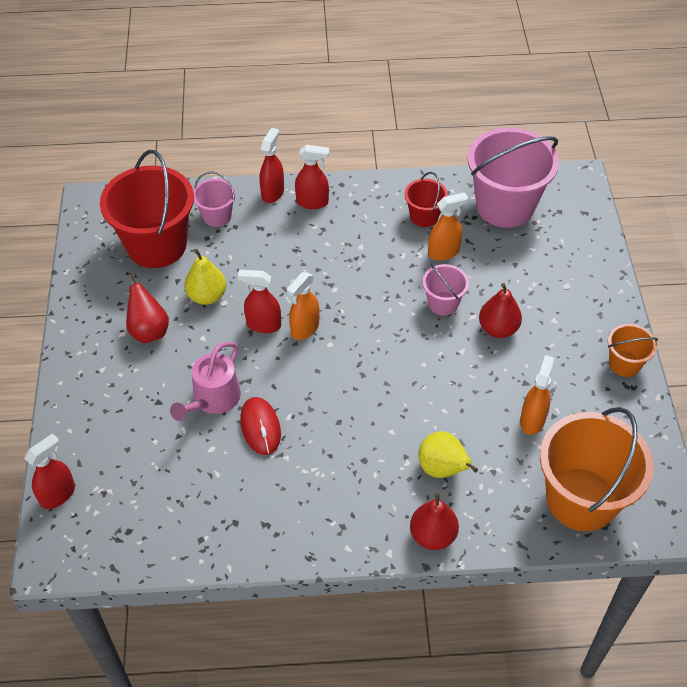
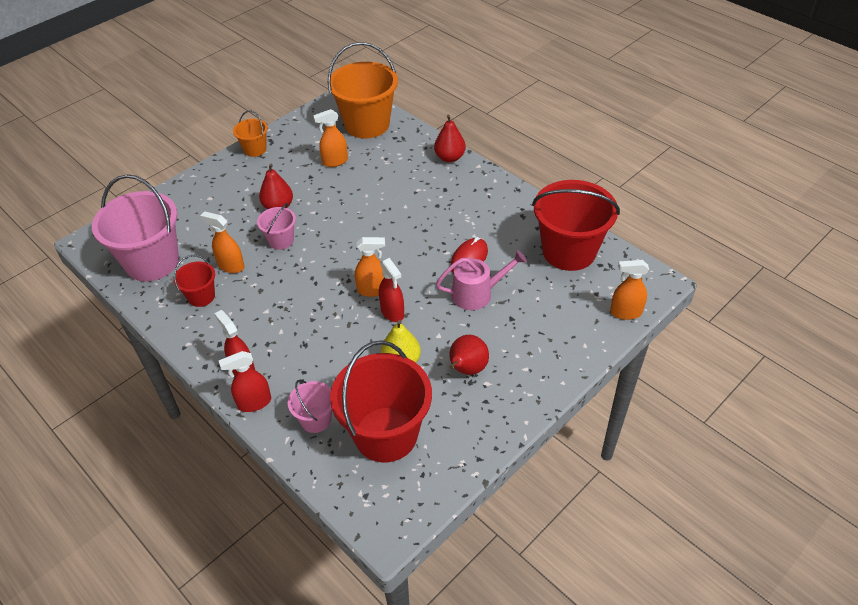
camera: 130 degrees left, 5 degrees down
red spray bottle [24,433,75,509] -> orange spray bottle [610,260,649,320]
yellow pear [418,431,478,478] -> none
none -> red bucket [532,180,620,271]

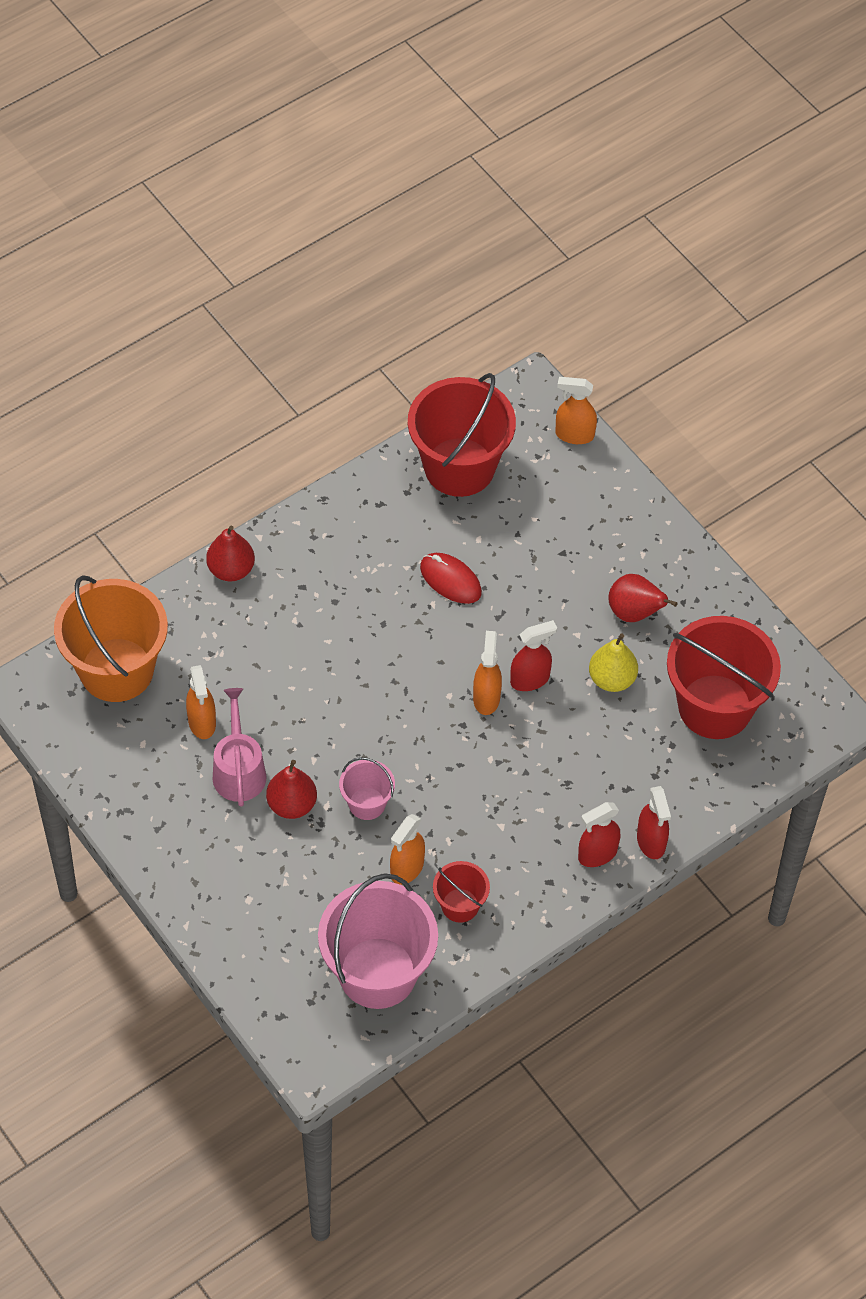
camera: 85 degrees left, 10 degrees up
orange bucket [233,110,268,157] -> none
pink bucket [288,380,332,433] -> none
pink watering can [436,250,527,310] -> pink watering can moved to [213,688,266,807]
orange spray bottle [610,260,649,320] -> orange spray bottle turned 90 degrees clockwise [555,377,597,444]

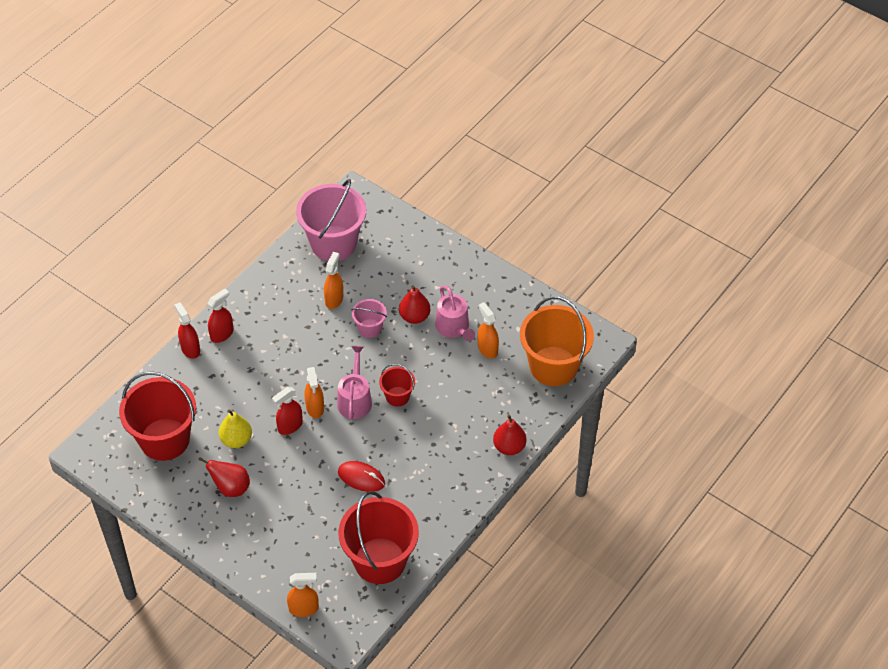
camera: 165 degrees right, 5 degrees down
red bucket [433,861,490,923] -> red bucket moved to [379,364,415,407]
none -> pink watering can [337,346,372,420]

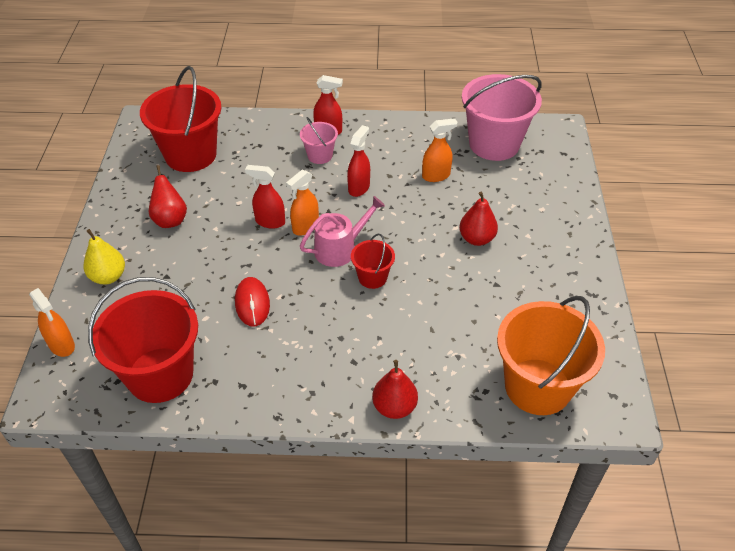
camera: 55 degrees right, 5 degrees down
red spray bottle [174,302,200,359] -> red spray bottle moved to [347,125,370,197]
yellow pear [219,410,252,448] -> yellow pear moved to [83,229,125,284]
pink bucket [351,299,387,338] -> pink bucket moved to [300,117,338,164]
pink watering can [435,285,475,341] -> none
orange spray bottle [478,302,499,359] -> none

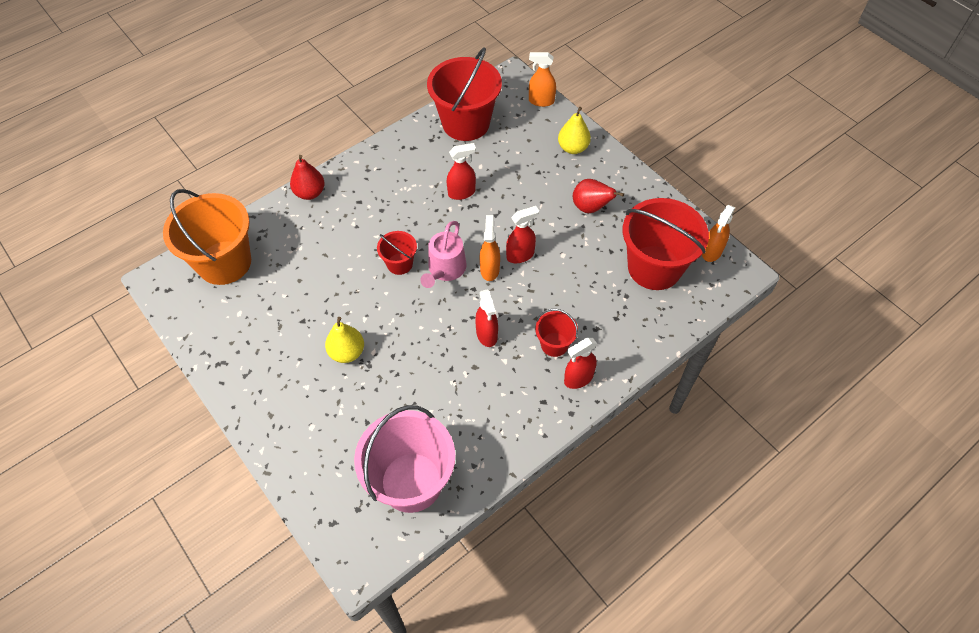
camera: 140 degrees right, 10 degrees up
red mouse [235,277,270,326] -> red spray bottle [447,143,476,200]
pink bucket [300,117,338,164] -> red bucket [535,309,578,357]
orange spray bottle [422,118,458,182] -> orange spray bottle moved to [702,205,735,262]
red pear [459,192,498,246] -> yellow pear [325,317,364,363]

